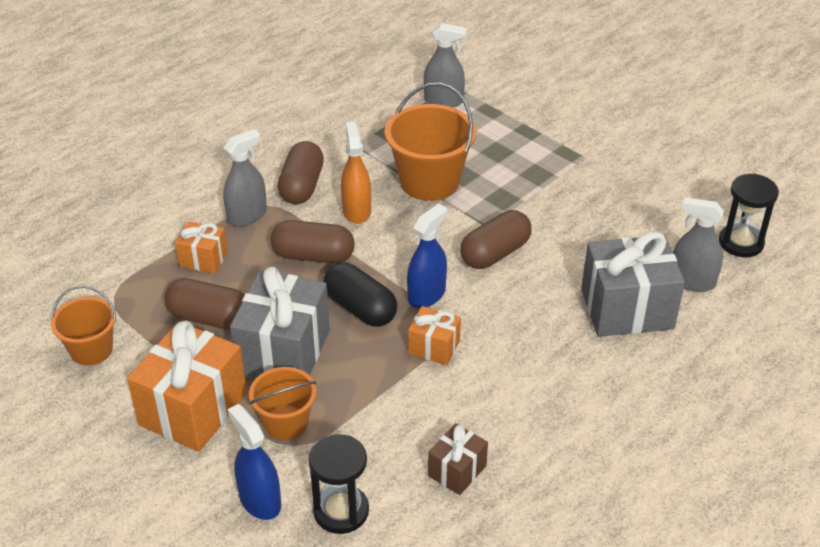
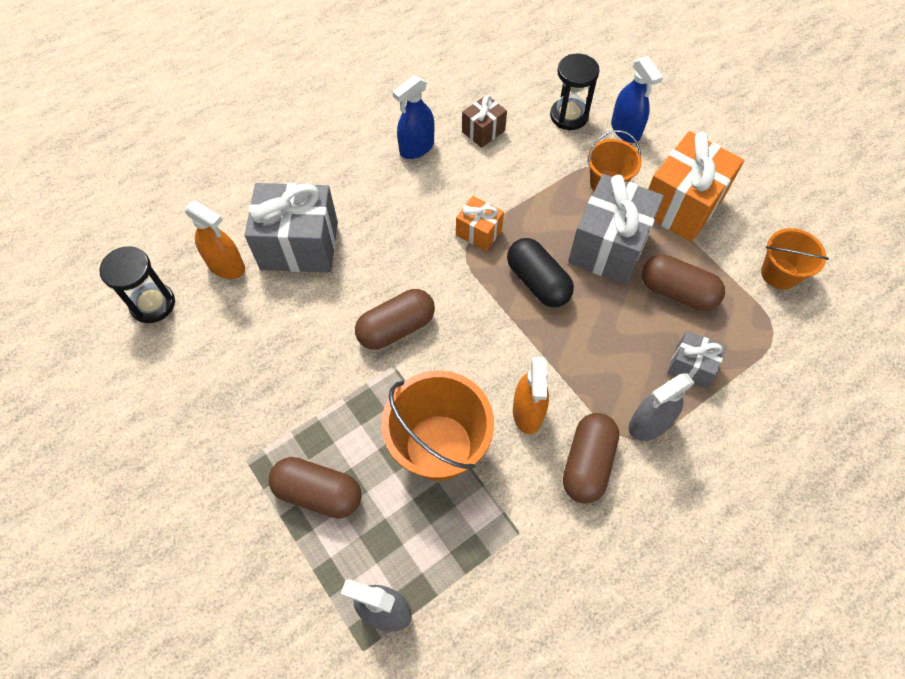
camera: 170 degrees left, 20 degrees up
orange gift [175,221,228,273] -> grey gift [667,331,726,388]
brown capsule [271,220,355,264] -> brown capsule moved to [269,457,361,519]
blue spray bottle [407,204,447,308] -> blue spray bottle moved to [393,75,434,159]
grey spray bottle [673,197,724,292] -> orange spray bottle [184,201,245,279]

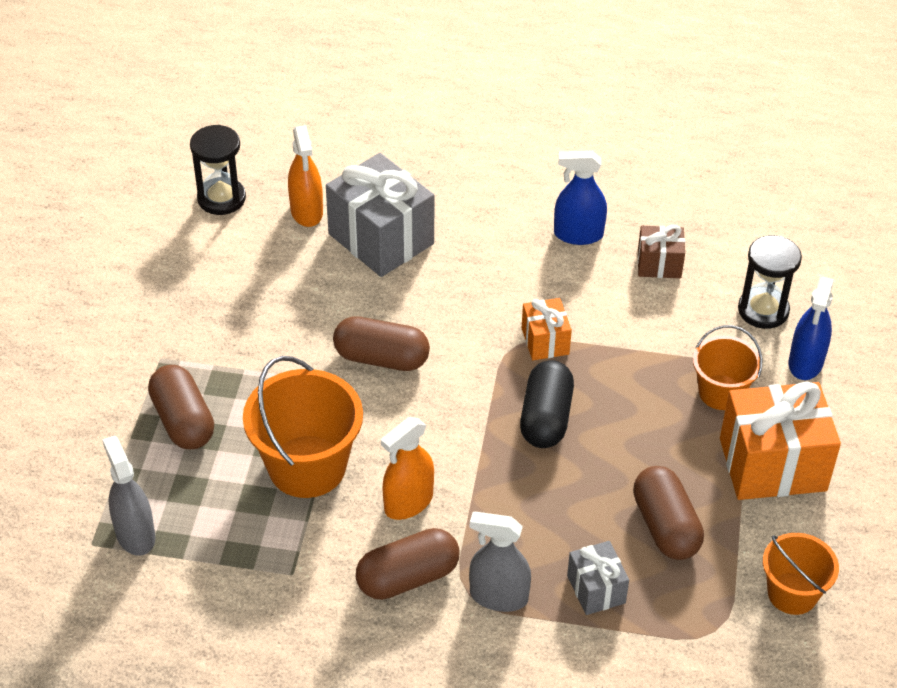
camera: 45 degrees right, 15 degrees down
grey gift [568,174,664,285] -> none

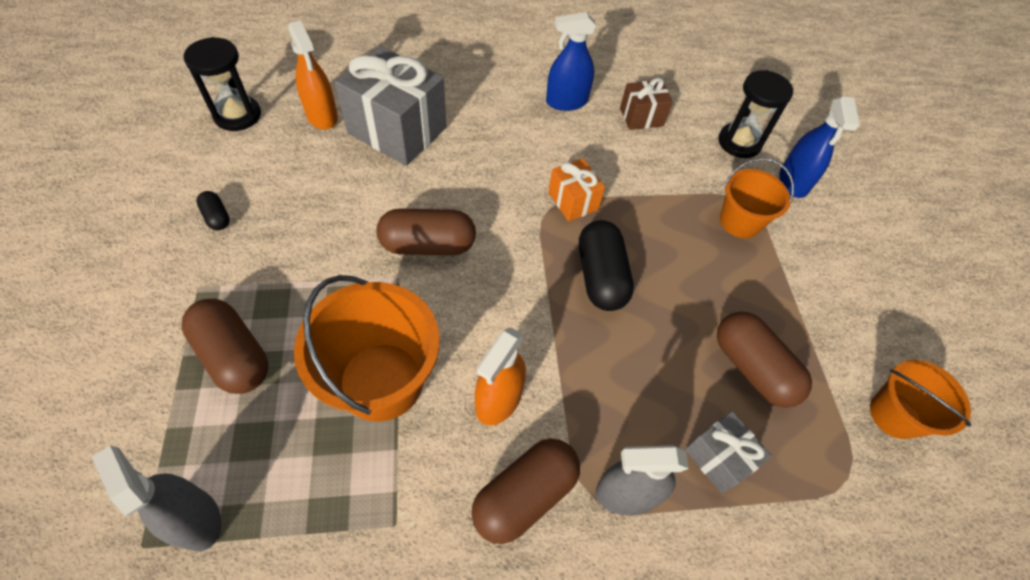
camera: 20 degrees left, 10 degrees up
orange gift [720,381,841,500] -> none
none -> black capsule [196,191,230,230]

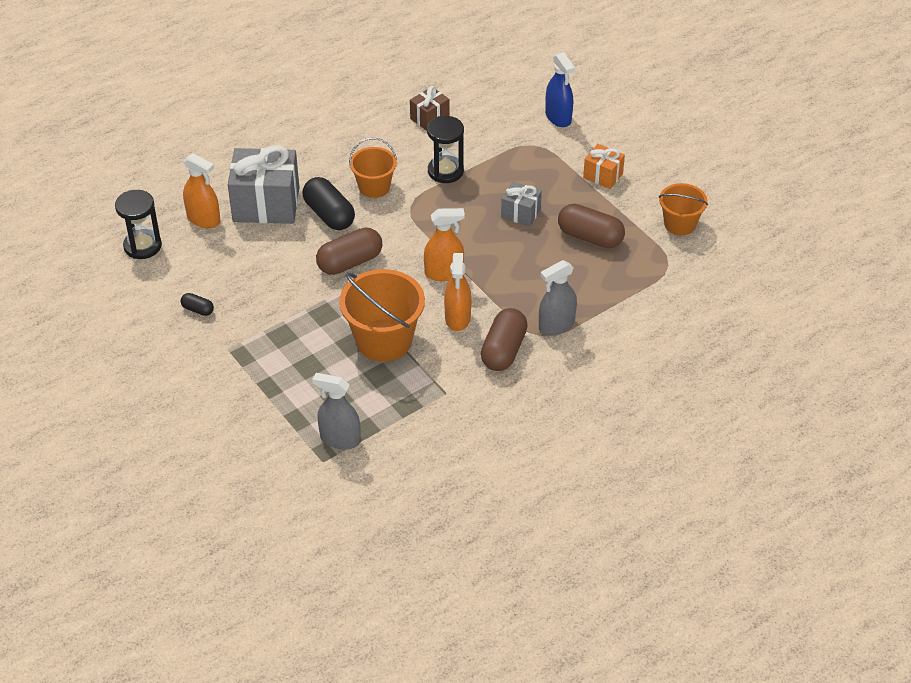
camera: 25 degrees left, 10 degrees down
brown capsule [181,299,268,394] -> none
blue spray bottle [546,12,596,111] -> none
orange gift [548,158,605,221] -> orange gift moved to [583,144,625,189]
black capsule [579,220,634,311] -> black capsule moved to [302,177,355,230]
grey gift [685,411,772,494] -> grey gift moved to [501,182,542,227]
black hourglass [718,70,793,158] -> black hourglass moved to [427,116,464,183]
orange bucket [720,158,794,238] -> orange bucket moved to [349,138,397,198]
none -> orange spray bottle [424,208,465,281]

